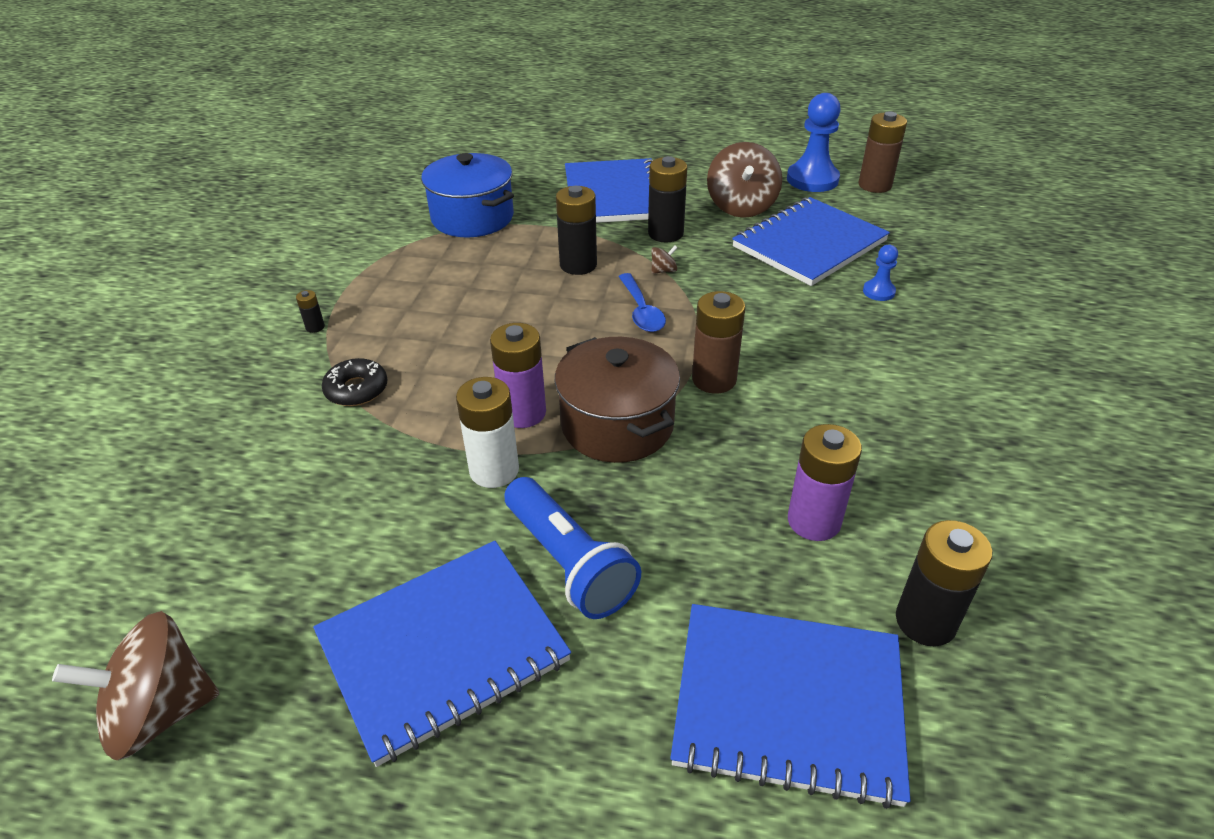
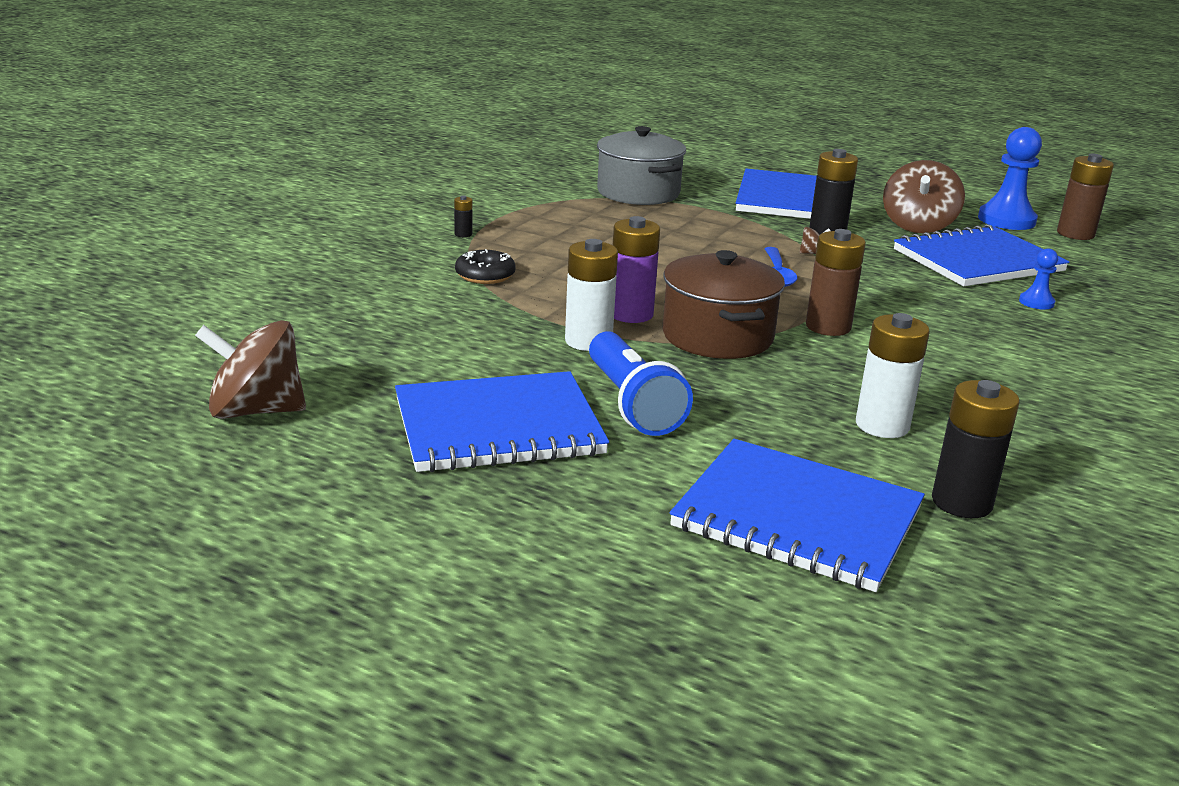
camera: 15 degrees right, 15 degrees down
blue pot [421,153,514,237] -> grey pot [597,126,686,205]
black battery [556,186,597,275] -> none
purple battery [788,424,862,541] -> white battery [856,313,930,438]

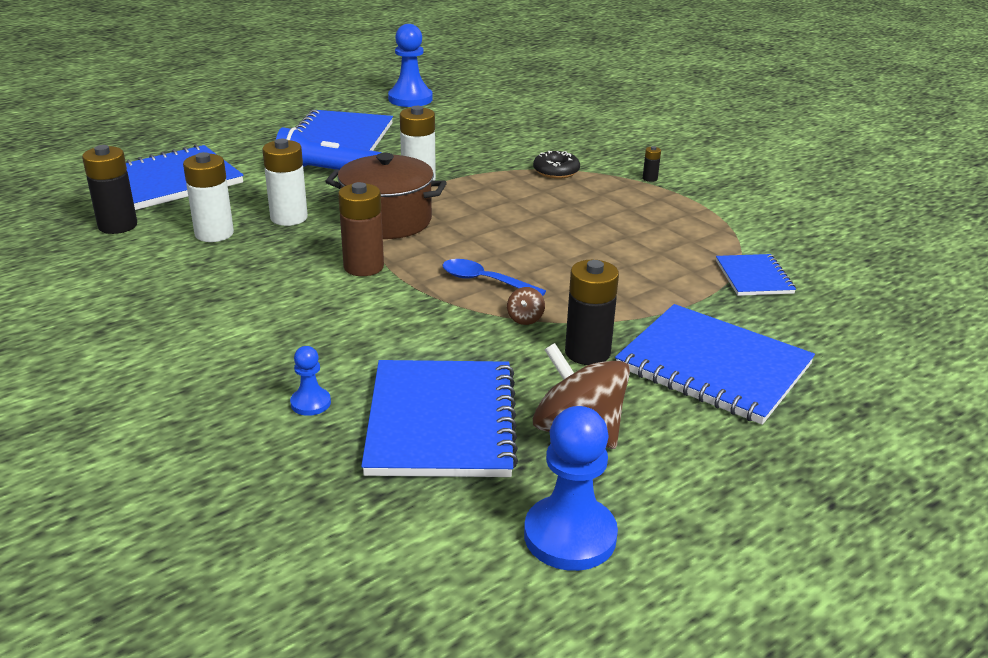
camera: 115 degrees right, 5 degrees up
brown spinning top [195,320,306,419] -> blue pawn [388,24,433,107]
grey pot [597,126,686,205] -> blue notebook [716,254,796,296]
purple battery [613,216,660,323] -> none
brown battery [1057,154,1114,240] -> none
none -> white battery [262,139,308,226]

